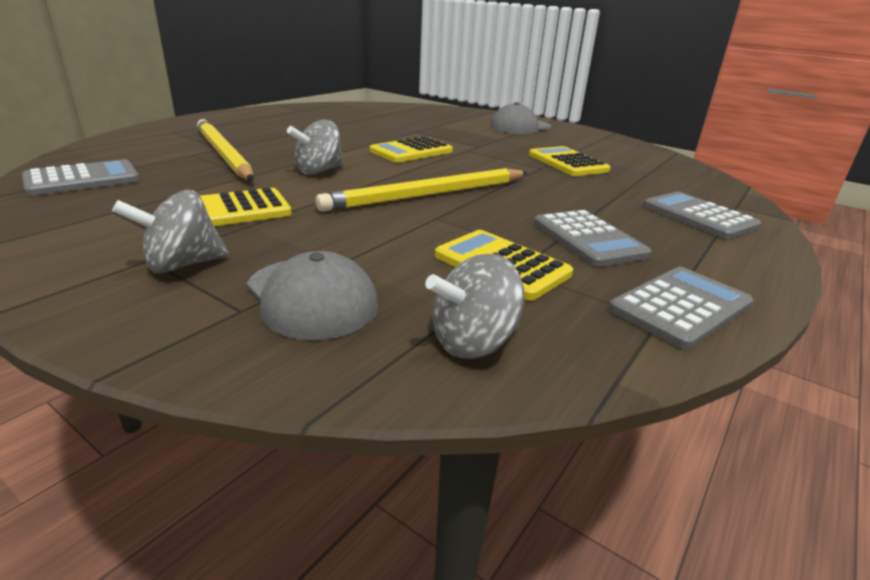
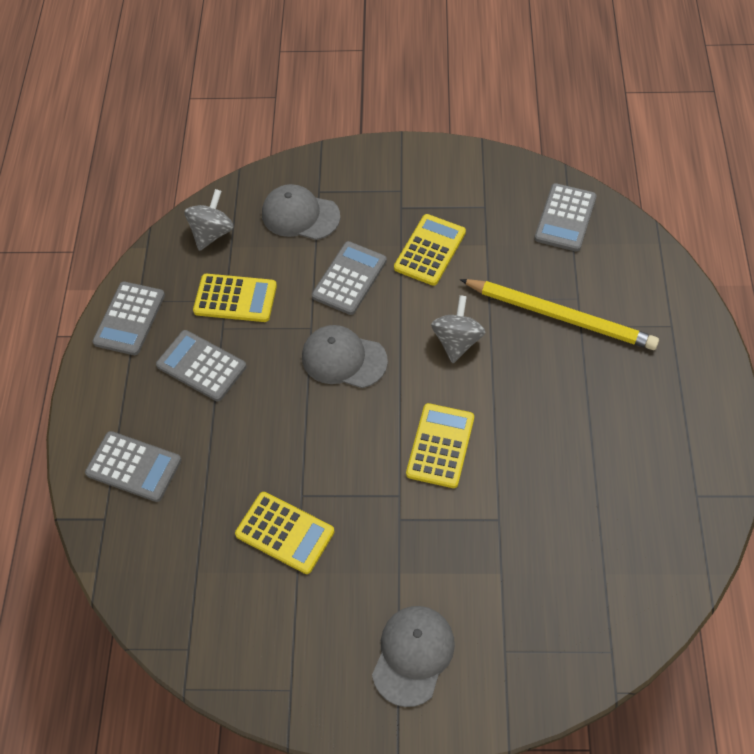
camera: 150 degrees right, 30 degrees up
grey spinning top [112,190,229,273] -> none
yellow pencil [315,168,528,212] -> grey cap [302,325,388,388]
none -> grey calculator [312,241,387,315]

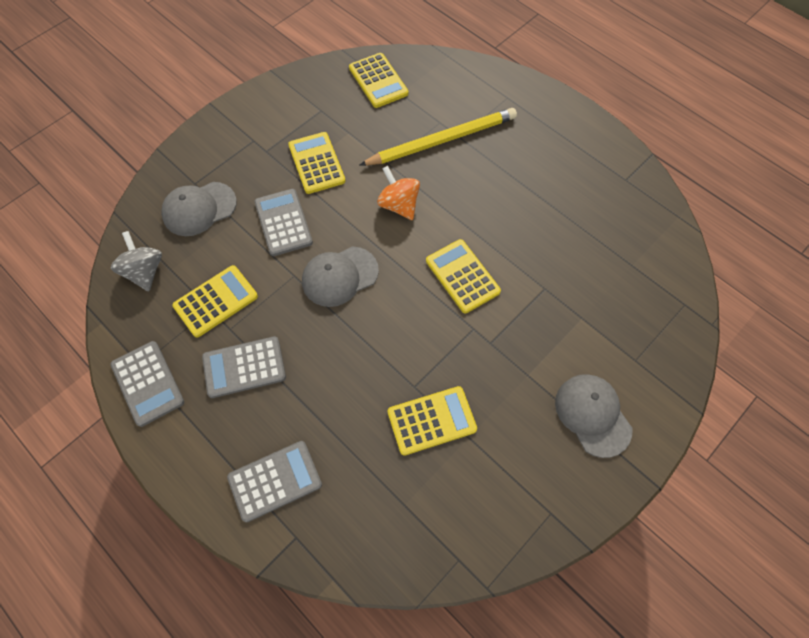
camera: 50 degrees left, 5 degrees up
grey spinning top [431,295,485,363] -> orange spinning top [377,166,420,220]
grey calculator [534,183,597,252] -> yellow calculator [349,53,408,108]

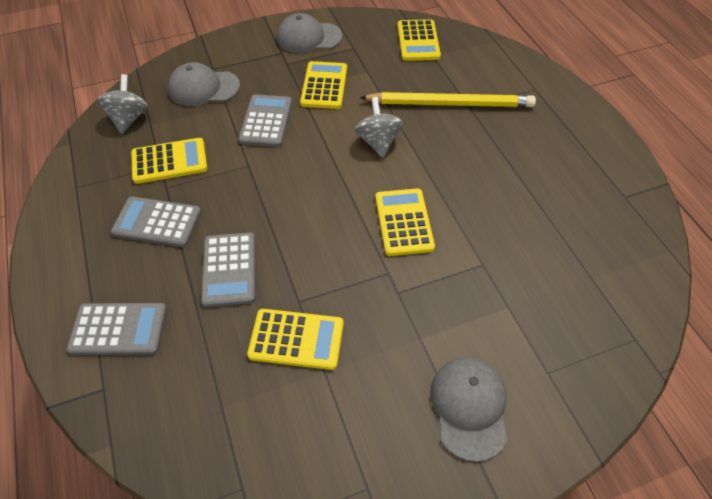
camera: 25 degrees right, 10 degrees down
grey calculator [110,341,184,427] -> grey calculator moved to [201,232,256,307]
grey cap [302,246,379,307] -> grey cap moved to [277,13,342,53]
orange spinning top [377,166,420,220] -> grey spinning top [355,97,403,158]

